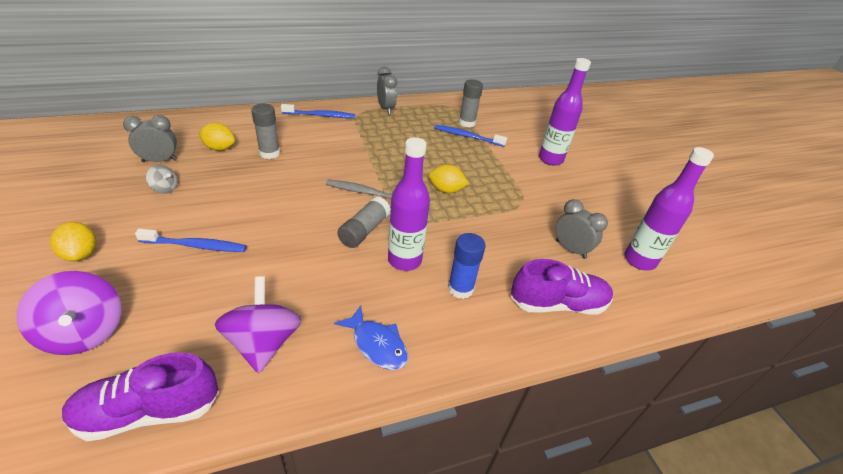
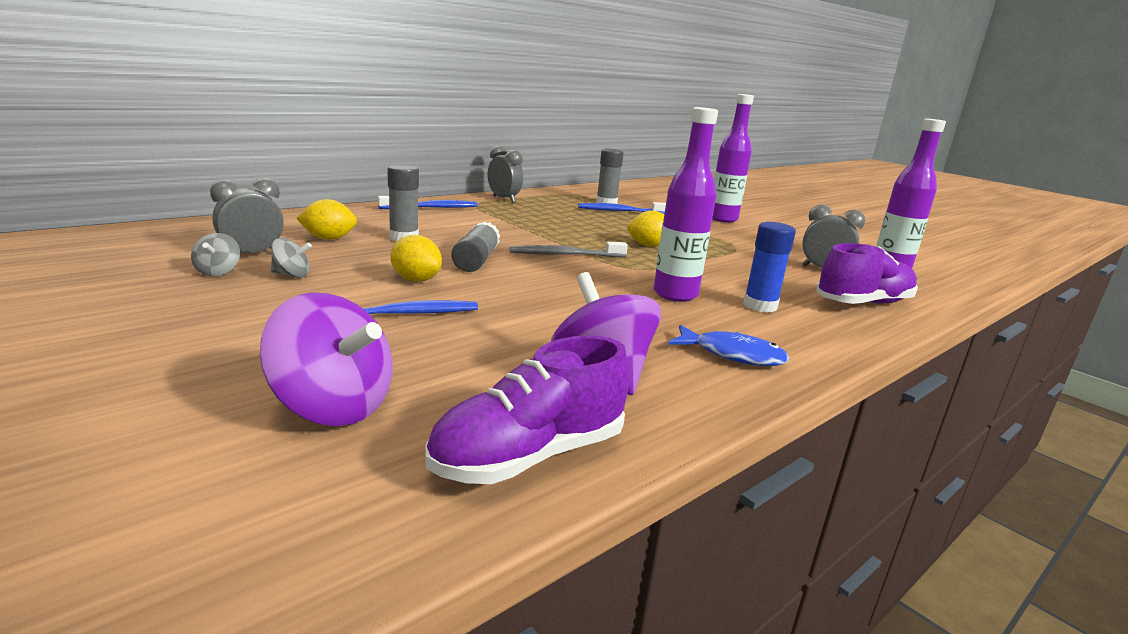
camera: 20 degrees left, 20 degrees down
yellow lemon [50,222,96,261] -> yellow lemon moved to [390,235,442,282]
grey glue stick [337,196,391,248] -> grey glue stick moved to [451,221,500,272]
none -> grey spinning top [191,233,240,276]

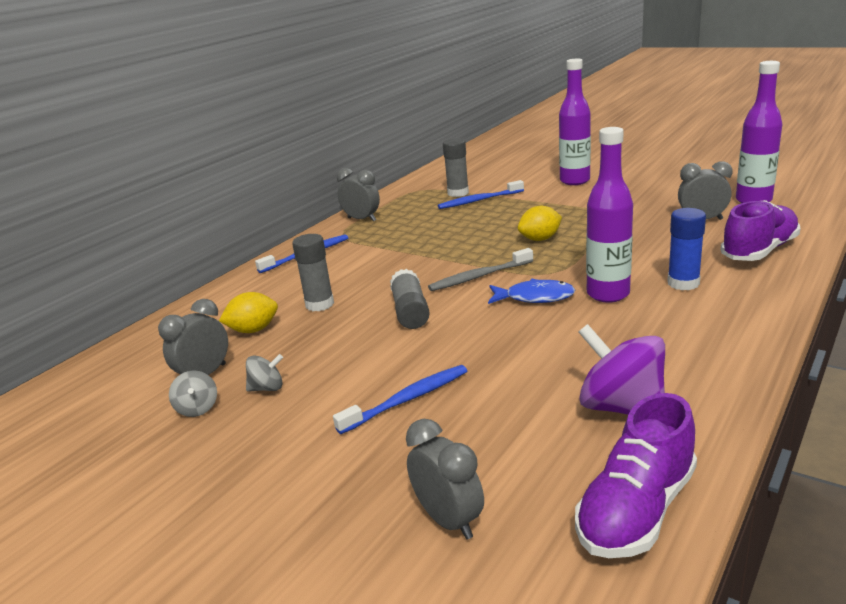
camera: 10 degrees left, 5 degrees up
purple spinning top [260,293,393,426] -> grey clock [406,419,484,540]
yellow lemon [390,235,442,282] -> none
blue fish [668,325,790,366] -> blue fish moved to [488,279,575,304]

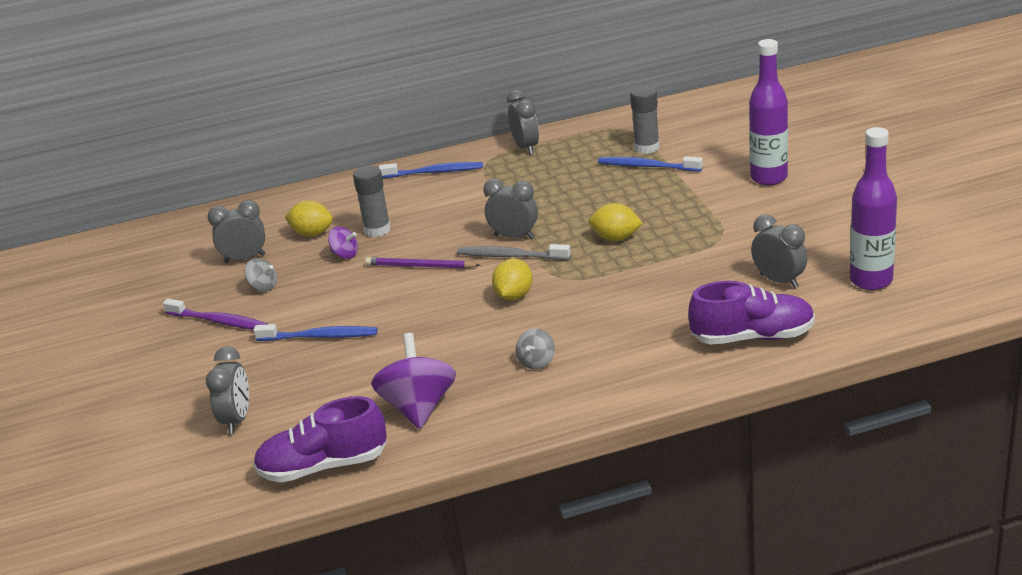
camera: 40 degrees right, 5 degrees up
grey spinning top [169,370,217,417] -> grey spinning top moved to [516,329,555,369]
grey glue stick [390,269,430,329] -> purple pencil [365,257,480,269]
blue fish [488,279,575,304] -> yellow lemon [492,258,532,300]
purple bottle [586,127,633,303] -> none
blue glue stick [667,208,706,290] -> none
none -> purple toothbrush [163,299,268,330]
none -> purple spinning top [328,227,358,259]
none -> grey clock [483,178,538,239]

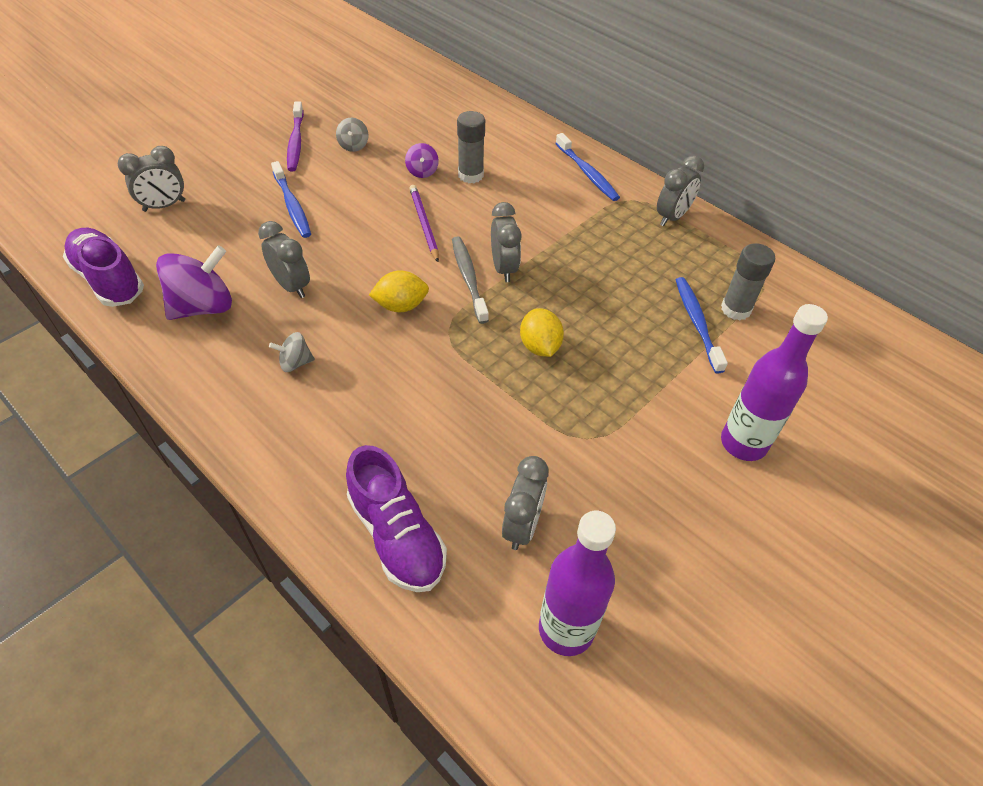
camera: 55 degrees right, 20 degrees up
grey clock [207,200,265,263] -> grey clock moved to [258,221,310,298]
yellow lemon [285,200,333,237] -> none

